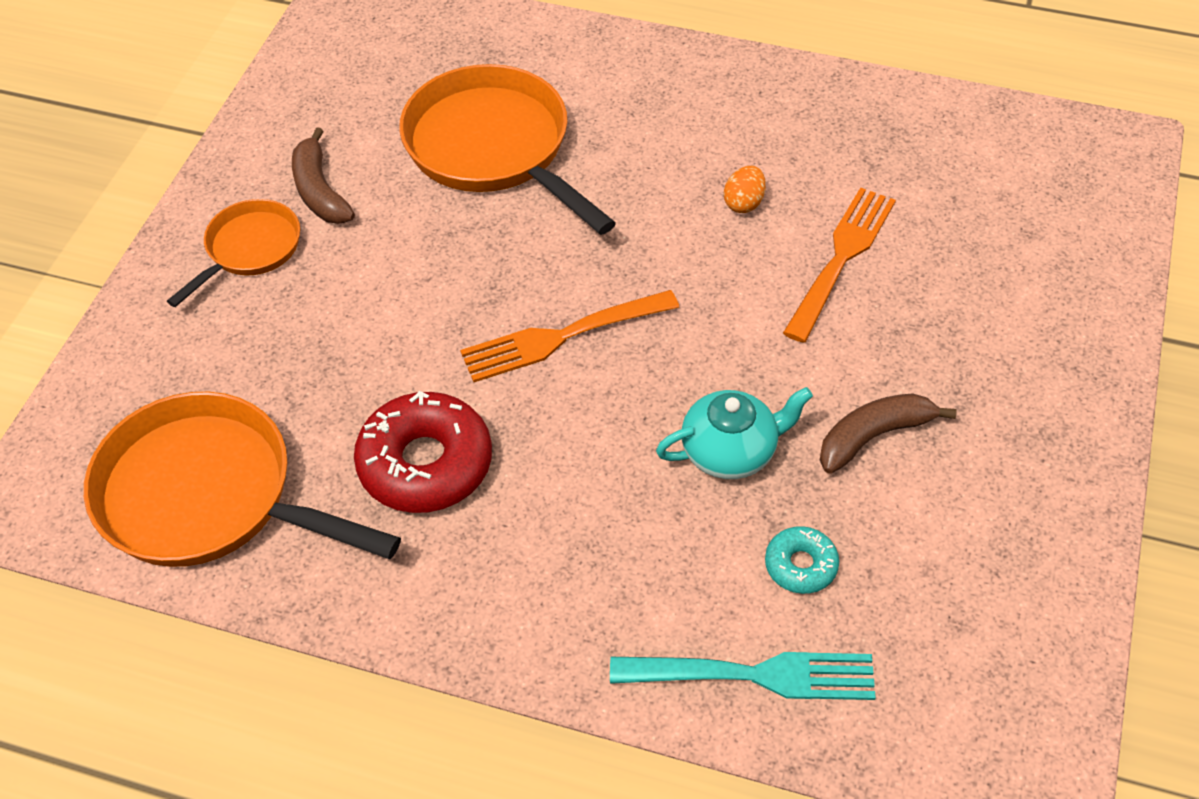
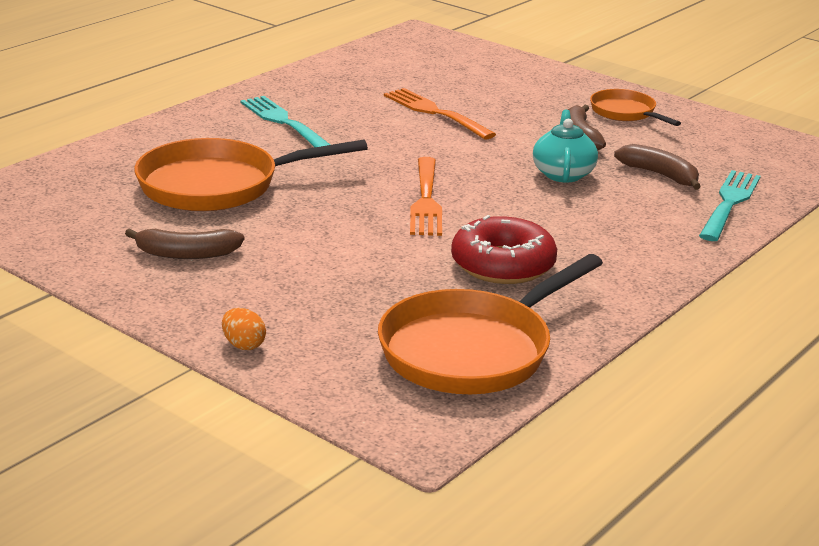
camera: 70 degrees left, 25 degrees down
orange pan [167,199,300,307] -> orange pan moved to [590,89,681,126]
orange egg [724,166,766,213] -> orange egg moved to [222,308,266,350]
turquoise donut [765,526,839,594] -> brown banana [614,144,701,190]
none -> turquoise fork [240,96,330,147]

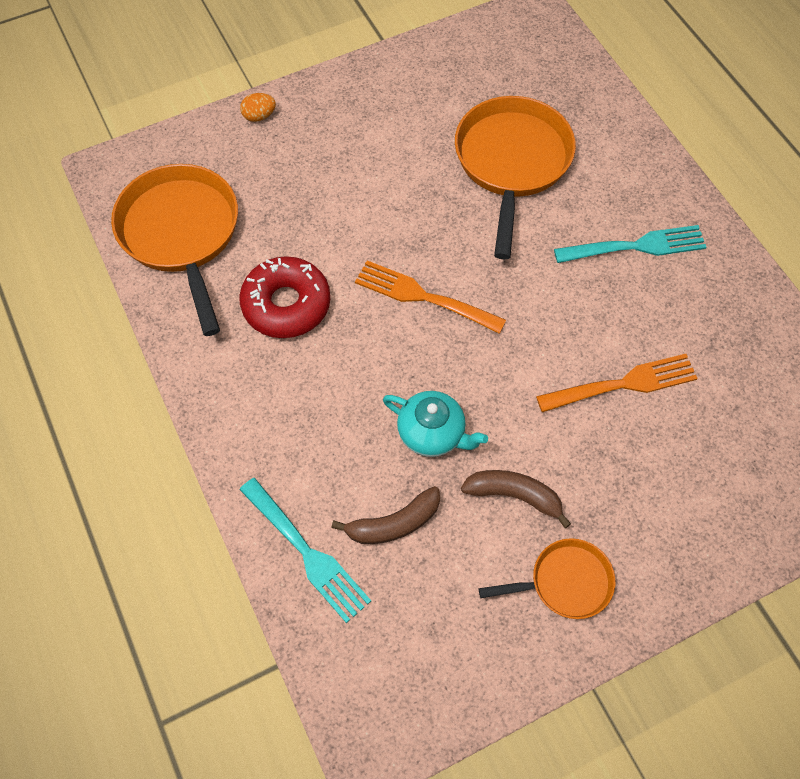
camera: 115 degrees right, 35 degrees up
brown banana [125,228,245,259] -> none

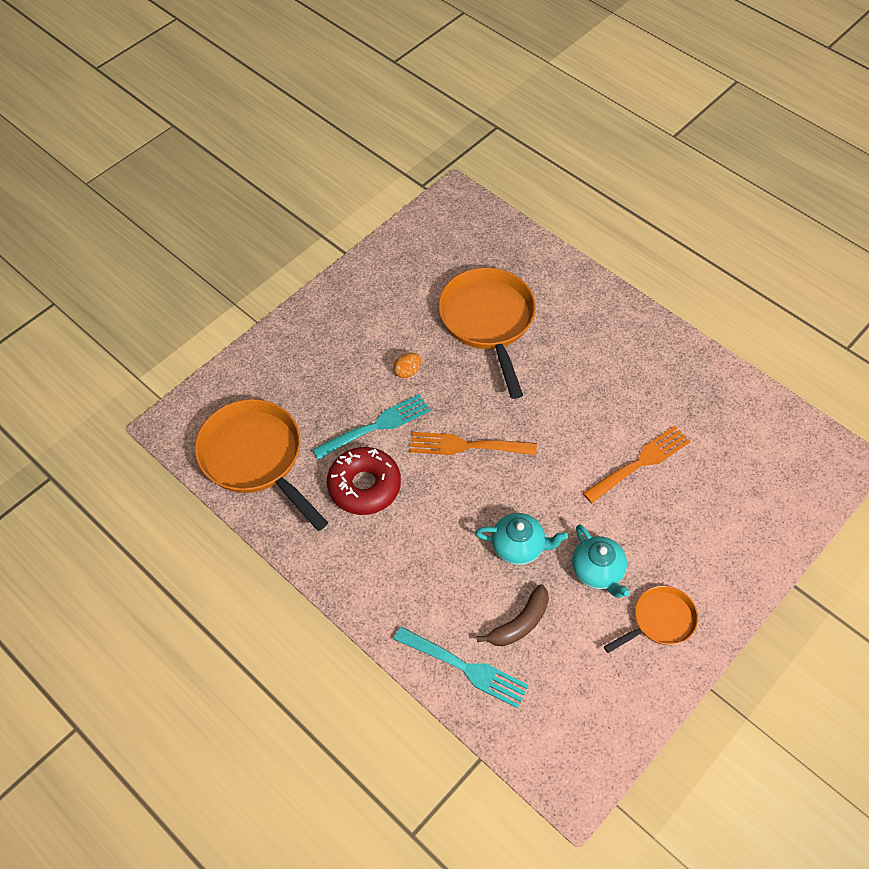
camera: 20 degrees left, 5 degrees down
orange egg [240,93,276,122] -> orange egg moved to [393,353,421,378]
brown banana [461,470,571,528] -> turquoise teapot [572,524,630,598]
turquoise fork [554,225,706,263] -> turquoise fork moved to [312,394,431,460]

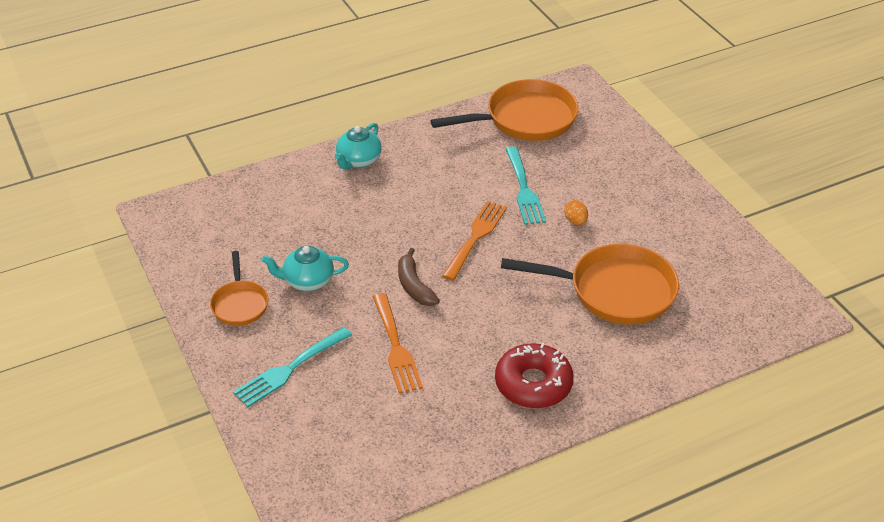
camera: 110 degrees right, 15 degrees down
red donut [327,447,401,515] -> red donut moved to [495,343,574,408]
turquoise fork [393,627,529,708] -> turquoise fork moved to [233,327,352,407]
turquoise teapot [475,513,568,565] -> turquoise teapot moved to [335,123,382,170]
brown banana [477,584,549,646] -> brown banana moved to [398,248,440,306]

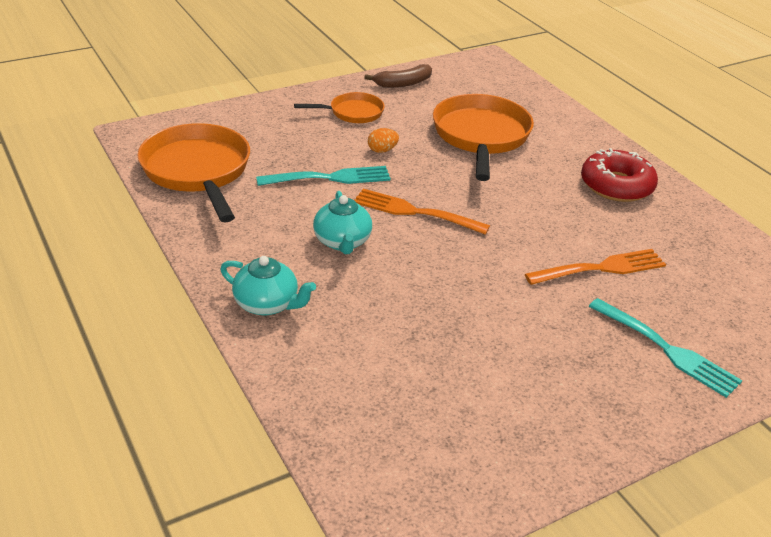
camera: 95 degrees left, 5 degrees down
orange pan [210,251,268,326] -> orange pan moved to [294,92,384,123]
turquoise teapot [262,246,349,291] -> turquoise teapot moved to [313,191,372,254]
brown banana [398,248,440,306] -> brown banana moved to [364,64,432,88]

